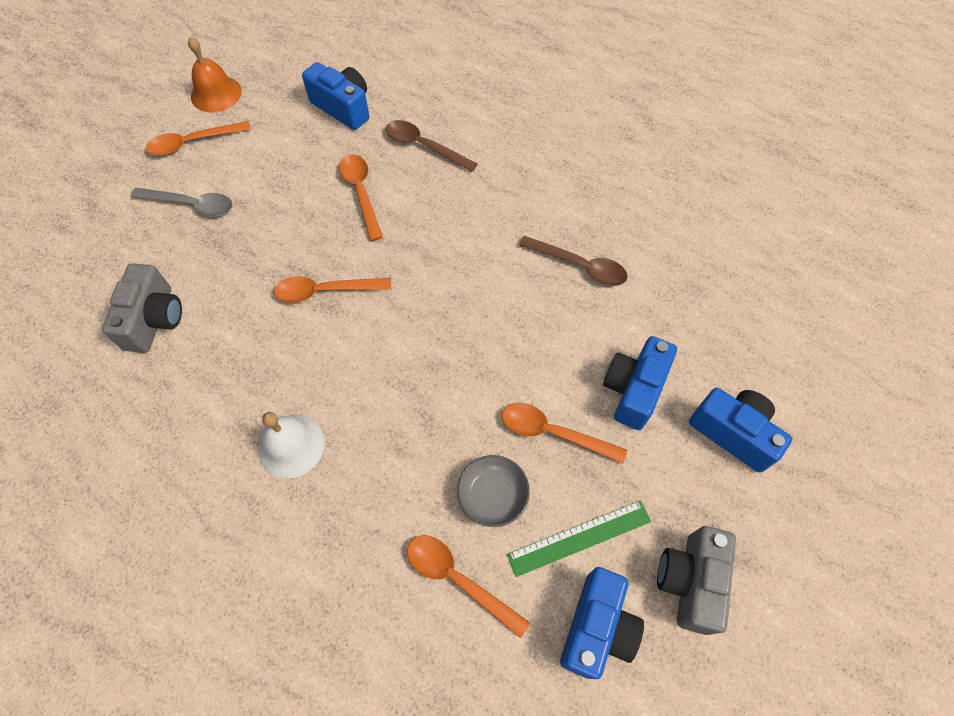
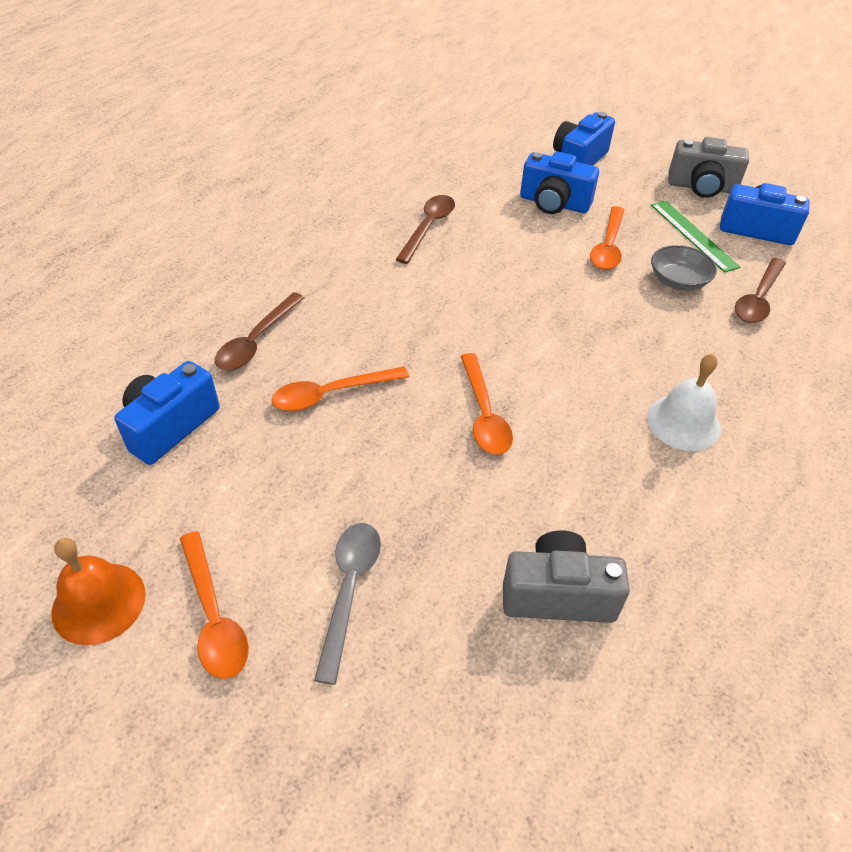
camera: 95 degrees left, 15 degrees down
orange spoon [407,536,530,638] -> brown spoon [735,258,786,323]

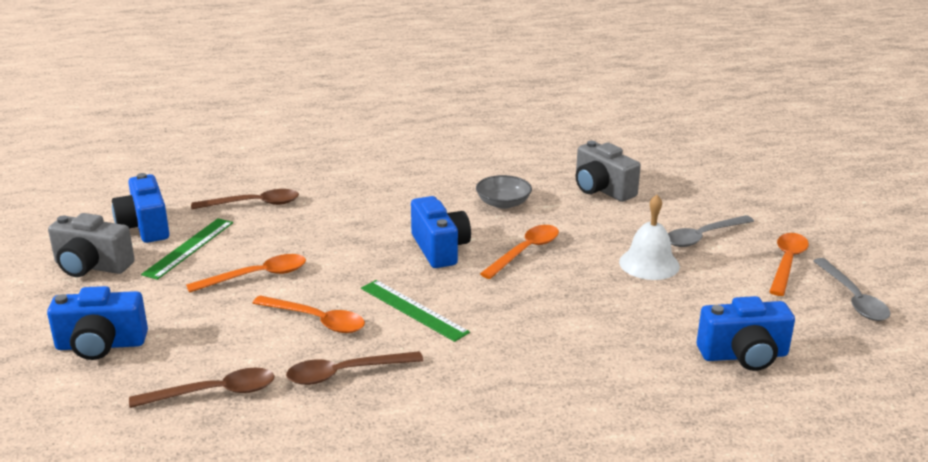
camera: 130 degrees left, 20 degrees down
orange bell [52,538,146,645] -> grey spoon [813,258,890,321]
brown spoon [215,292,304,370] -> brown spoon moved to [129,368,274,408]
orange spoon [272,366,409,411] -> orange spoon moved to [253,295,365,333]
blue camera [520,152,599,214] -> blue camera moved to [411,196,471,268]
white bell [647,354,721,451] -> white bell moved to [619,195,680,280]
grey bowl [651,245,717,291] -> grey bowl moved to [476,175,532,209]
grey camera [668,137,749,198] -> grey camera turned 135 degrees clockwise [48,213,135,277]
none -> green ruler [361,280,470,342]

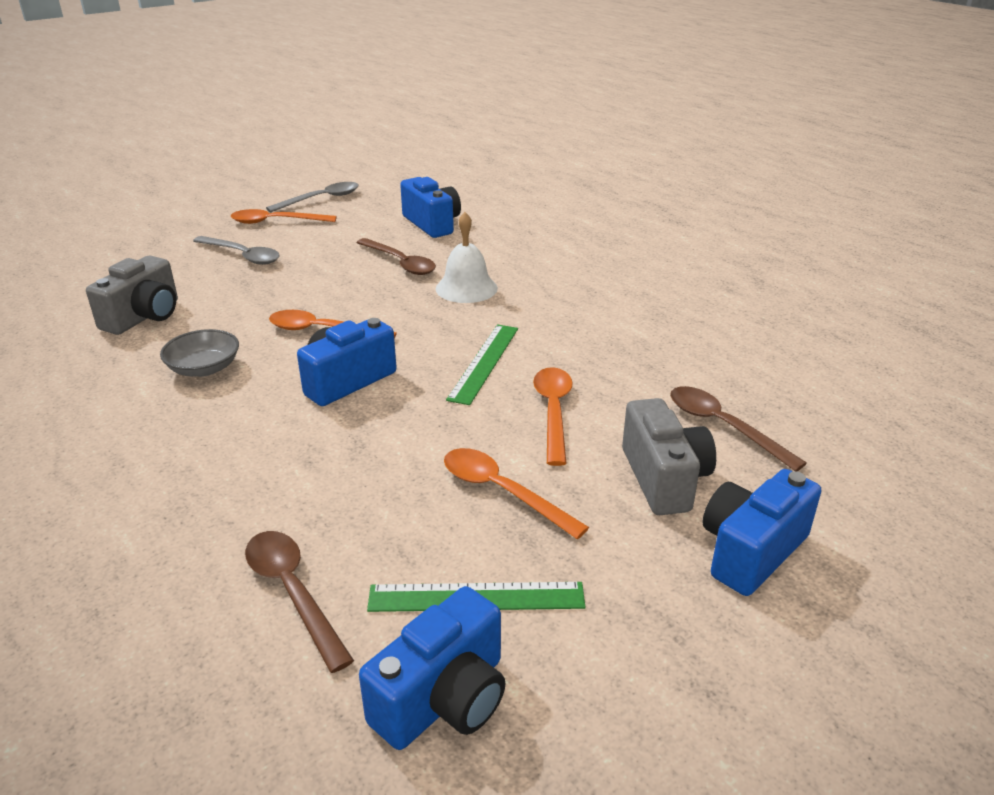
camera: 115 degrees left, 5 degrees up
blue camera [47,286,148,360] -> blue camera turned 105 degrees counterclockwise [702,469,821,596]
grey camera [48,213,135,277] -> grey camera moved to [622,398,716,515]
brown spoon [286,351,423,385] -> brown spoon moved to [357,238,436,275]
white bell [619,195,680,280] -> white bell moved to [436,212,498,303]

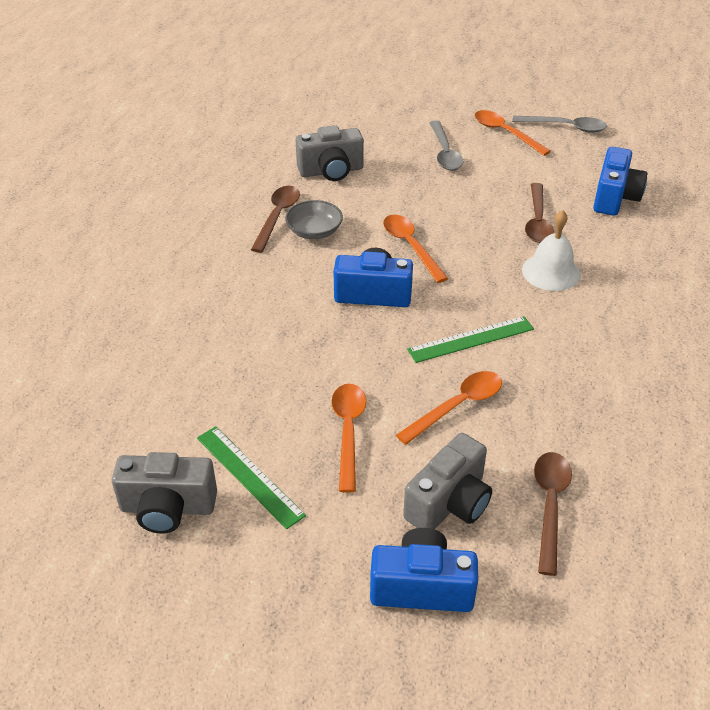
camera: 50 degrees right, 10 degrees up
brown spoon [245,531,354,673] -> brown spoon moved to [251,186,300,253]
blue camera [359,586,506,750] -> grey camera [112,452,217,534]

